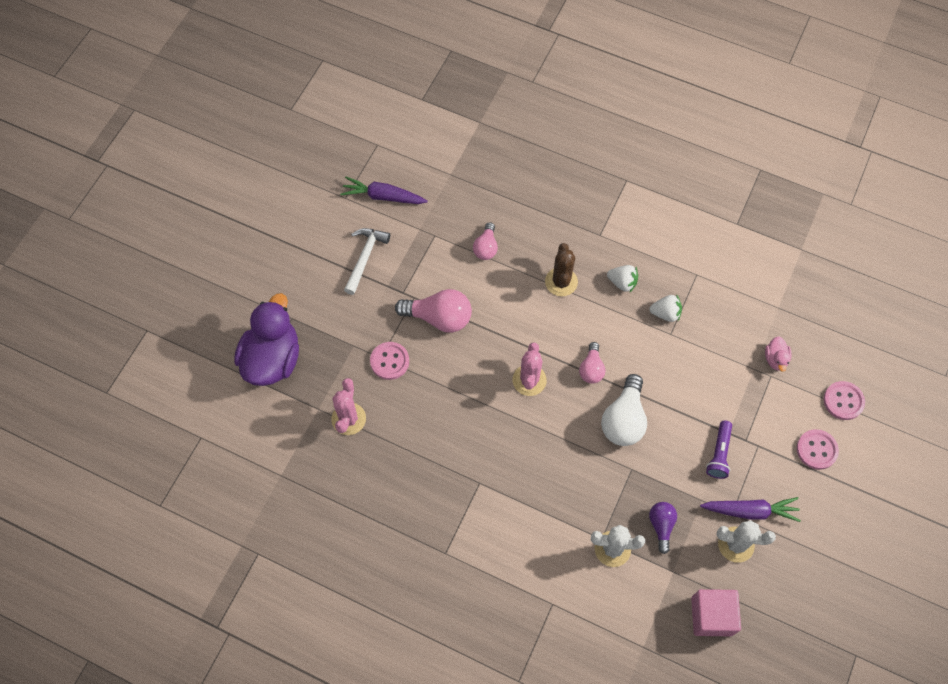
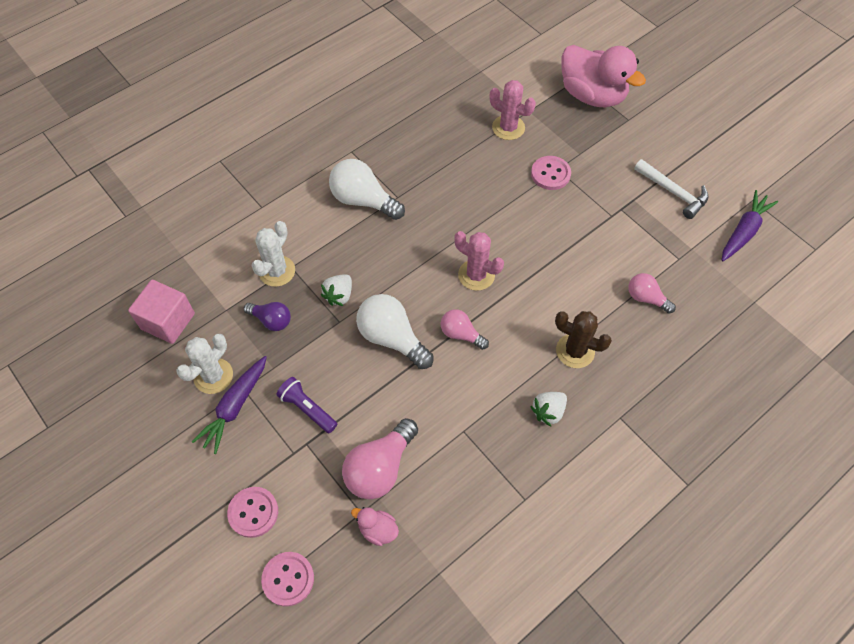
camera: 115 degrees right, 5 degrees down
purple duck [234,293,299,386] -> pink duck [562,45,646,107]
pink light bulb [395,289,472,333] -> pink light bulb moved to [342,418,418,500]
white strawberry [649,294,682,322] -> white strawberry moved to [321,274,352,306]
none -> white light bulb [329,159,405,220]

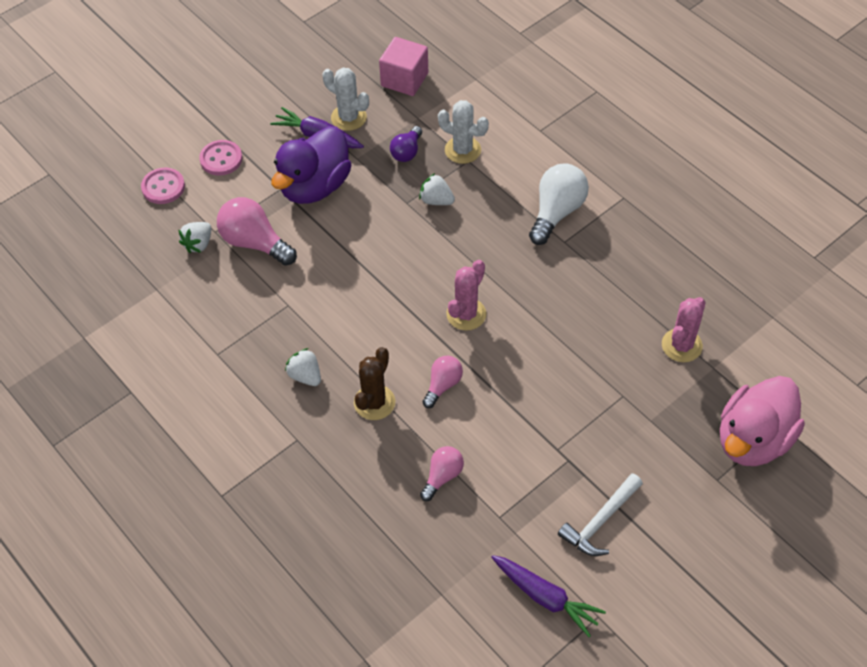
camera: 90 degrees right, 5 degrees down
purple flashlight [276,377,337,433] -> purple duck [271,126,352,204]
pink duck [351,507,399,546] -> white strawberry [179,222,211,253]
white light bulb [356,294,434,369] -> none
pink light bulb [441,309,489,350] -> pink light bulb moved to [423,356,463,408]
pink button [531,156,571,190] -> none

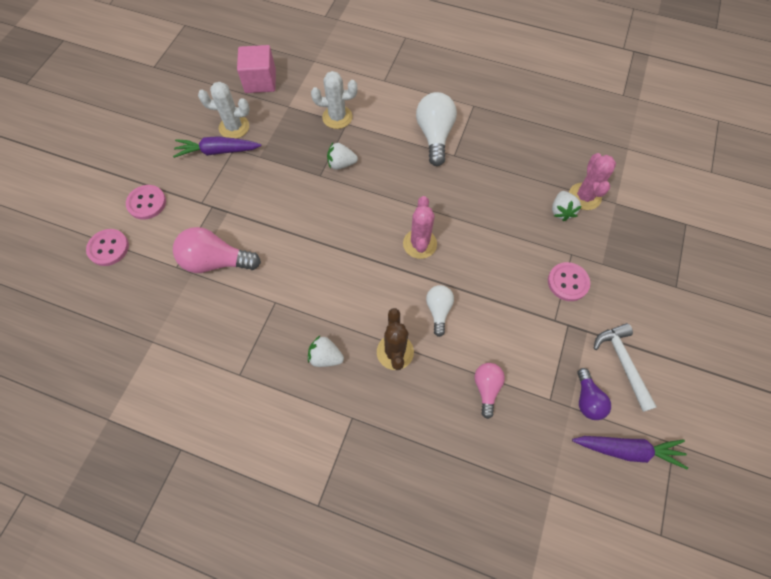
camera: 30 degrees left, 10 degrees up
white strawberry [179,222,211,253] -> white strawberry moved to [552,191,582,221]
purple duck [271,126,352,204] -> none
purple light bulb [390,126,422,162] -> purple light bulb moved to [577,368,611,420]
pink light bulb [423,356,463,408] -> white light bulb [426,285,454,337]
white hammer [558,473,643,556] -> white hammer turned 150 degrees clockwise [594,323,657,412]
pink duck [720,376,805,466] -> none
none -> pink button [548,262,590,301]

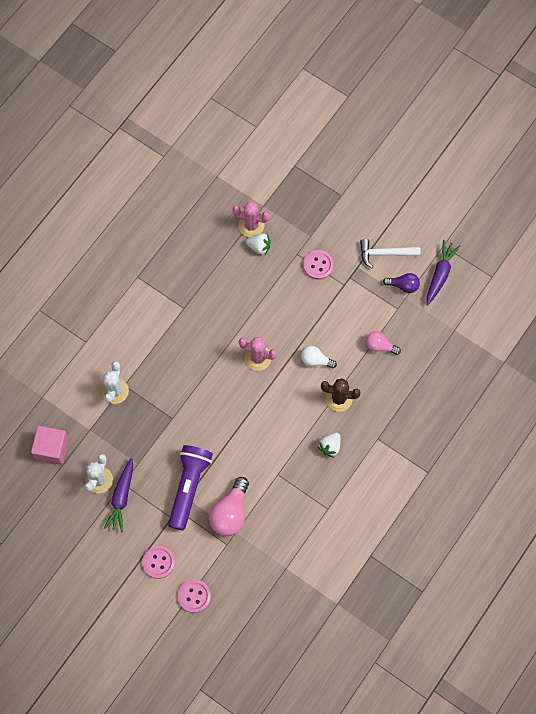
camera: 75 degrees left, 5 degrees up
white strawberry [327,143,358,170] -> none
white light bulb [416,92,457,166] -> none
none -> purple flashlight [168,445,213,531]

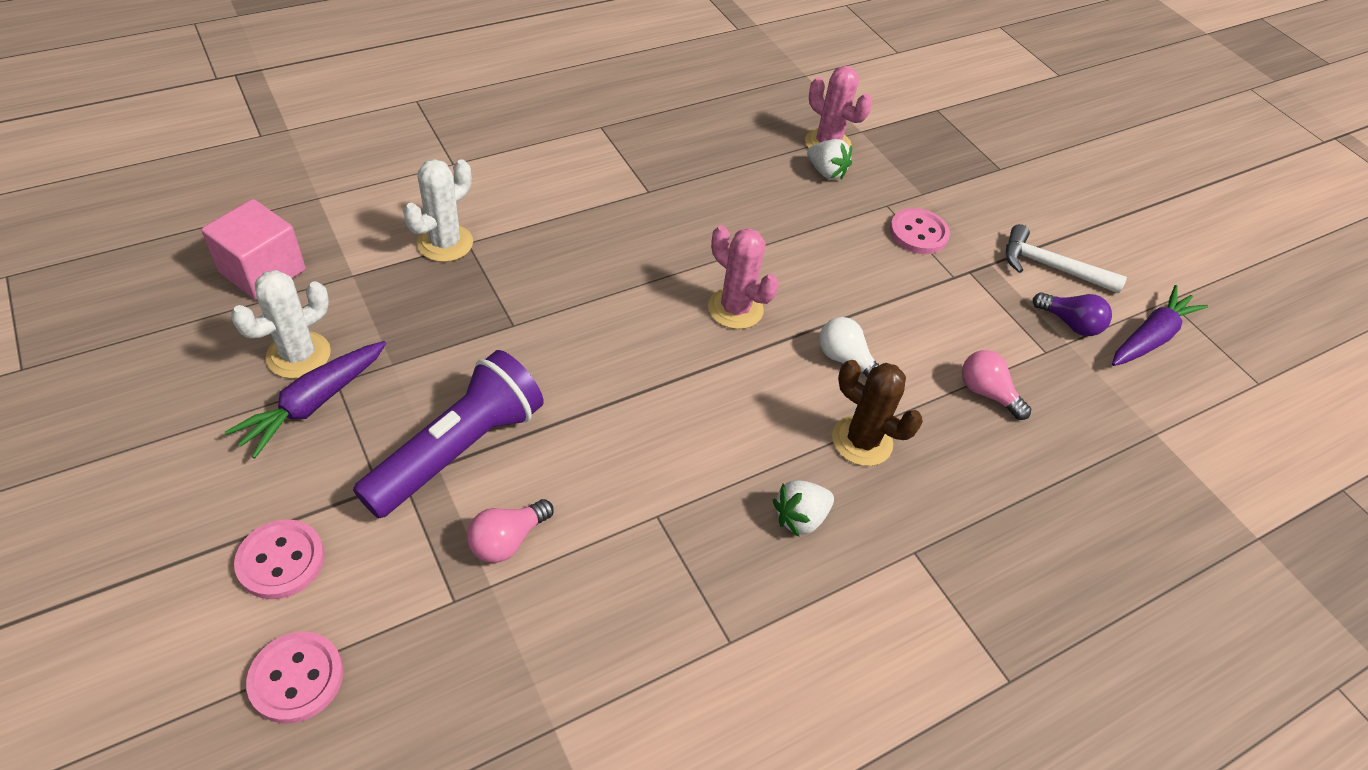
camera: 20 degrees right, 20 degrees down
pink light bulb [209,477,249,536] -> pink light bulb [467,499,554,563], size x0.59

